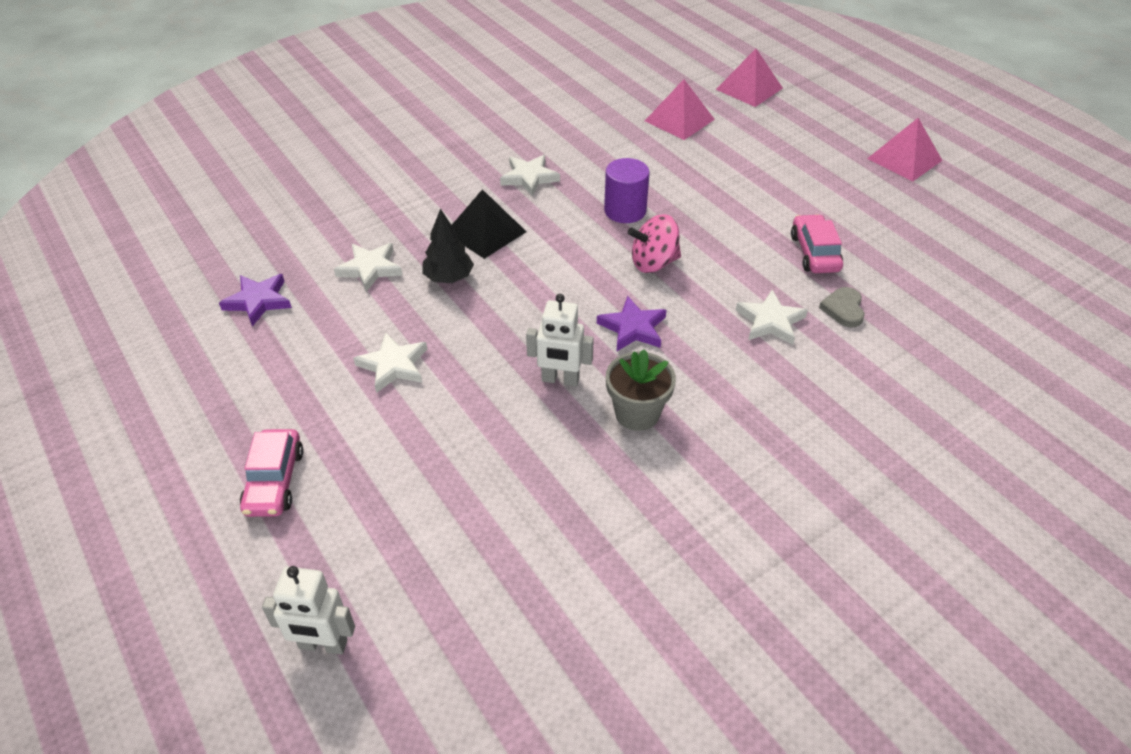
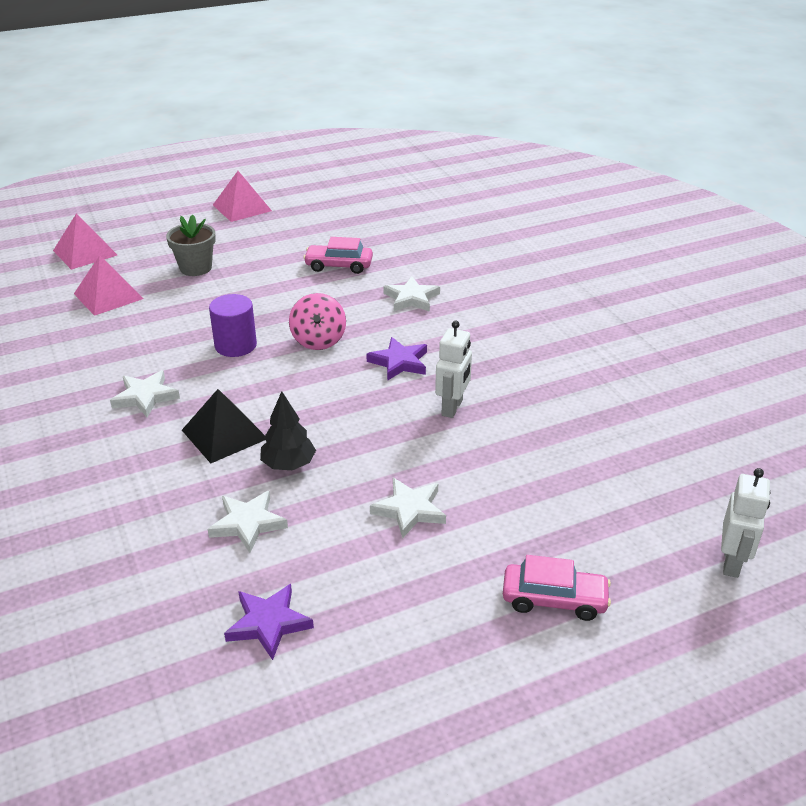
camera: 80 degrees left, 10 degrees down
grey flower pot [606,349,676,431] -> grey flower pot moved to [166,215,216,276]
grey heart [819,287,865,328] -> none

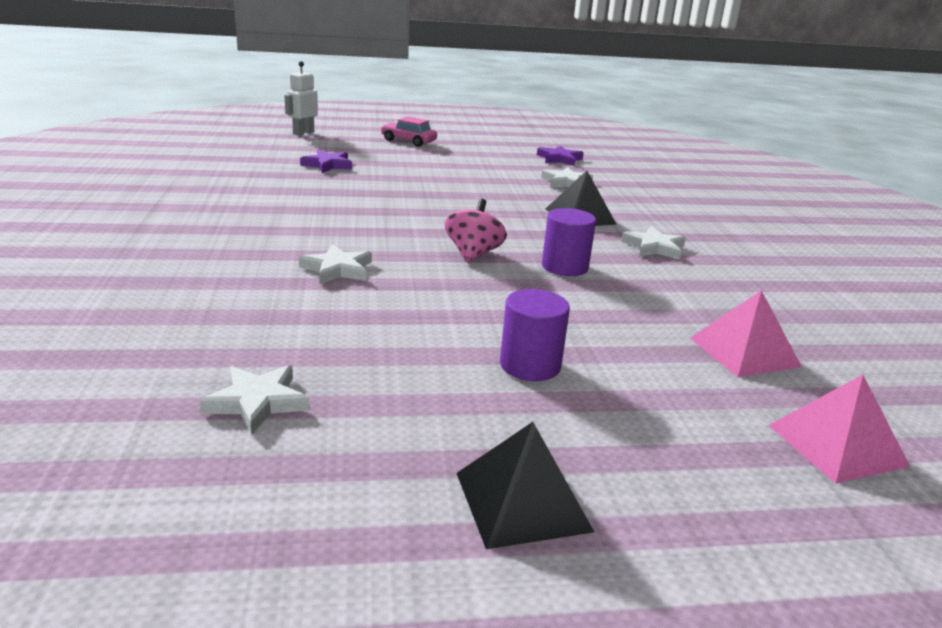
camera: 165 degrees left, 10 degrees down
grey flower pot [166,215,216,276] -> none
pink pyramid [213,171,272,222] -> black pyramid [457,422,594,549]
black tree [260,391,316,470] -> none
pink car [303,237,373,274] -> none
purple star [367,337,427,381] -> purple star moved to [300,150,352,173]
white star [370,478,446,539] -> white star moved to [200,365,309,435]
white robot [435,321,472,418] -> none
none -> purple cylinder [500,289,570,381]

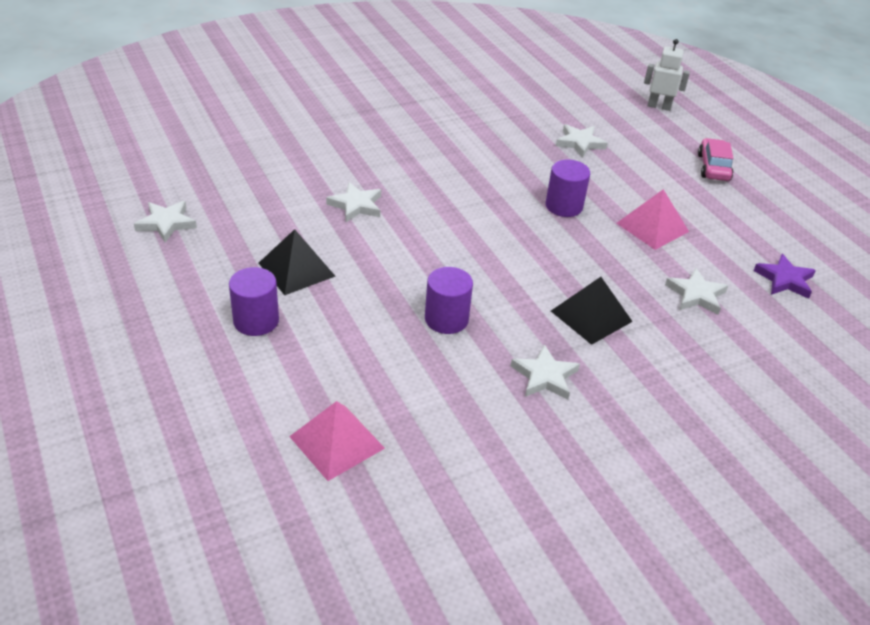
camera: 70 degrees right, 15 degrees up
purple star [300,150,352,173] -> white star [556,124,608,158]
pink spinning top [445,199,507,263] -> none
black pyramid [457,422,594,549] -> black pyramid moved to [259,229,336,295]
pink pyramid [768,375,910,484] -> pink pyramid moved to [617,189,689,250]
none -> purple cylinder [546,159,590,217]

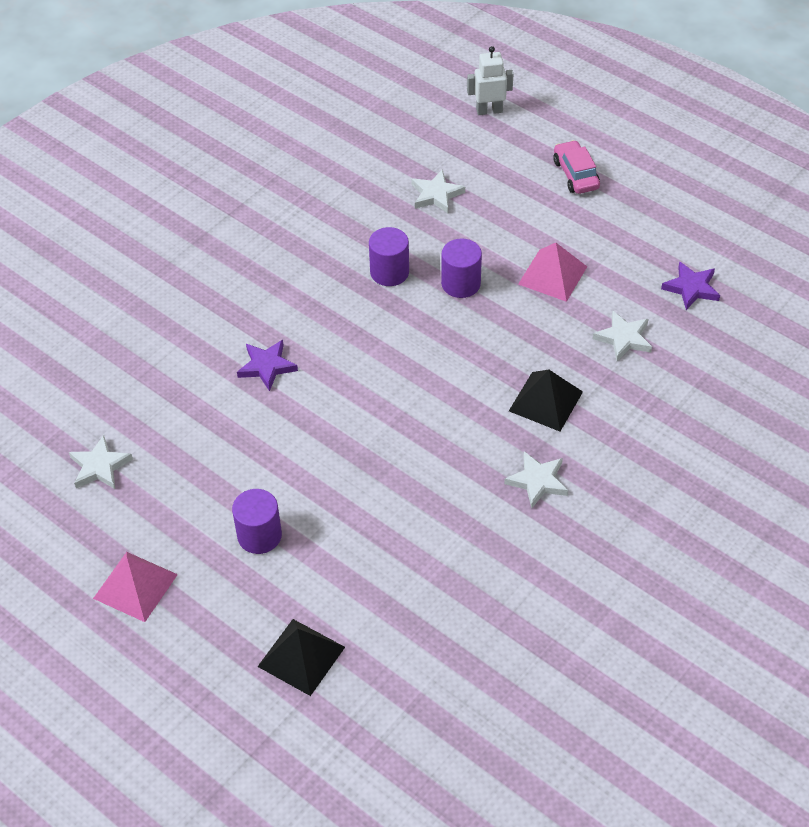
camera: 20 degrees left, 10 degrees up
black pyramid [259,229,336,295] -> black pyramid moved to [258,619,345,696]
pink pyramid [289,401,385,481] -> pink pyramid moved to [93,552,178,622]
white star [326,182,381,222] -> purple star [237,340,298,391]
purple cylinder [425,267,473,334] -> purple cylinder moved to [369,227,409,286]

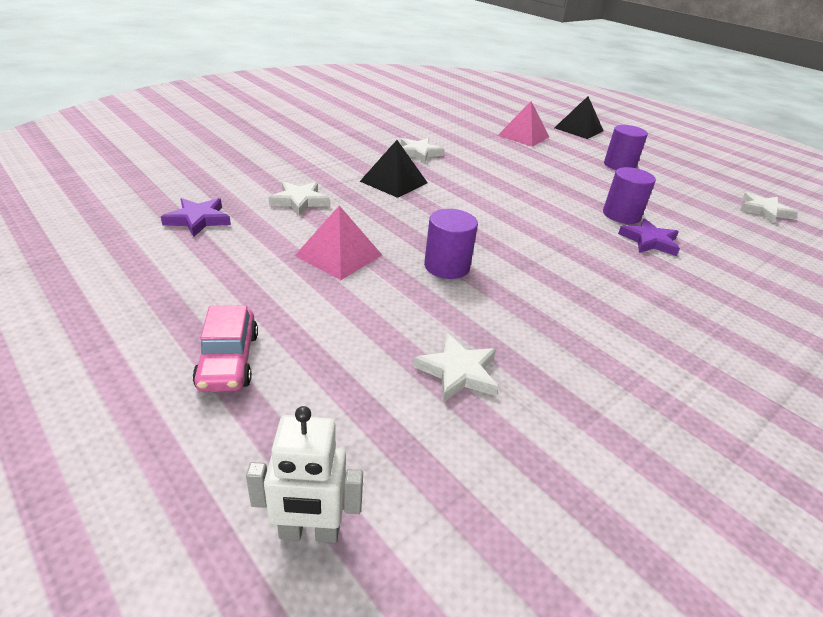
camera: 175 degrees left, 15 degrees down
pink pyramid [93,552,178,622] -> pink pyramid moved to [497,101,549,147]
purple cylinder [369,227,409,286] -> purple cylinder moved to [603,167,656,224]

